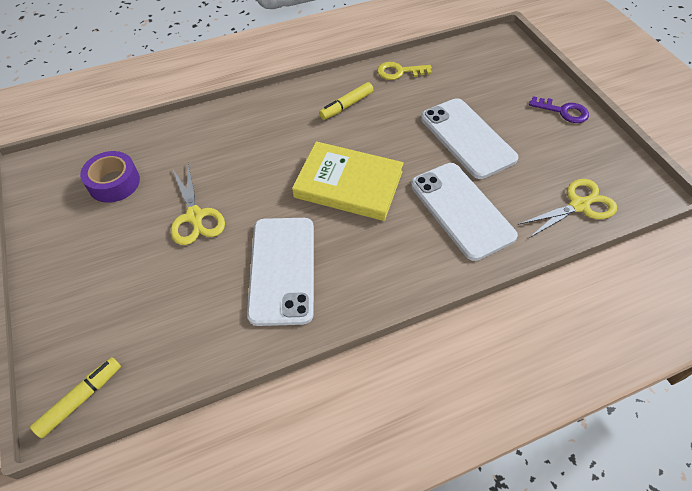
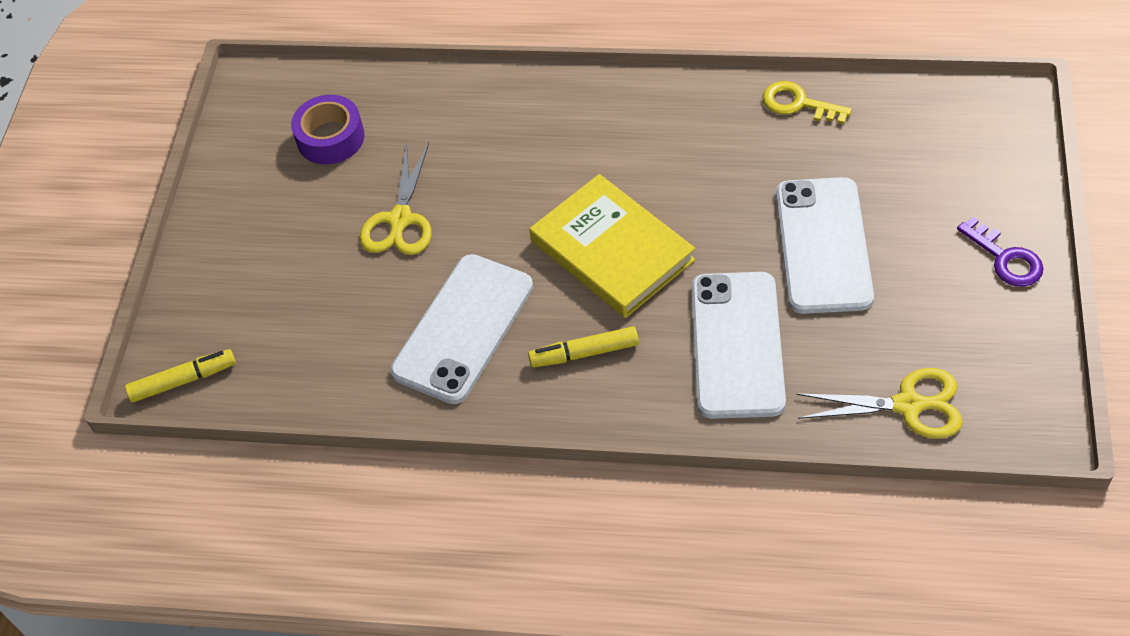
camera: 35 degrees right, 0 degrees up
yellow marker [319,82,374,120] -> yellow marker moved to [528,326,639,367]

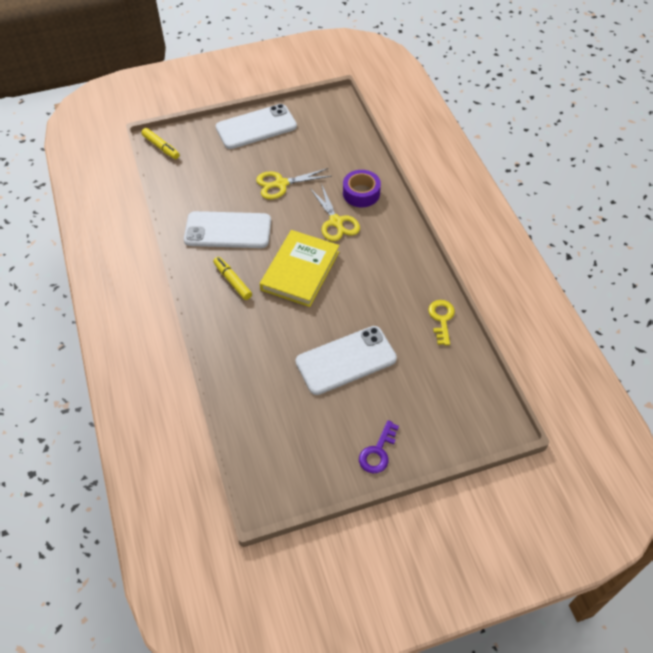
camera: 60 degrees right, 0 degrees up
purple tape [291,95,365,164] -> purple tape moved to [343,170,381,207]
white phone [691,272,786,419] -> white phone moved to [216,104,297,149]
yellow scissors [796,368,963,439] -> yellow scissors moved to [310,183,360,241]

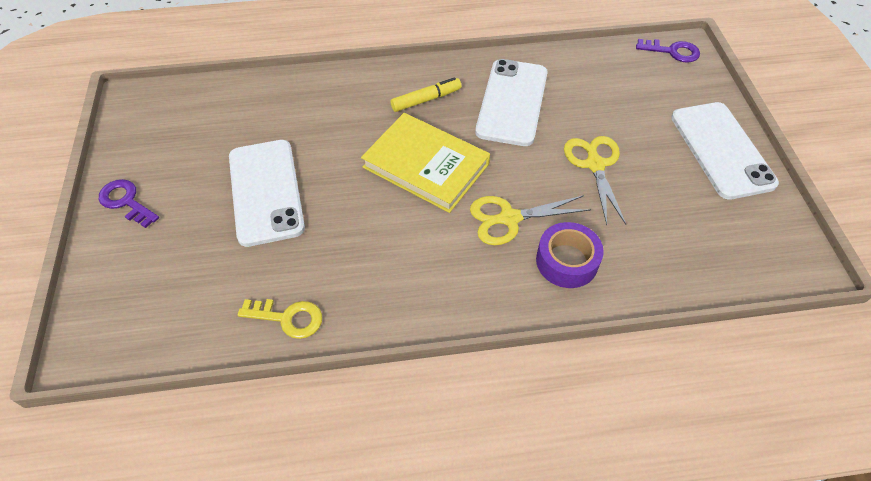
camera: 100 degrees right, 0 degrees up
yellow marker [141,128,180,159] -> purple key [636,39,700,63]

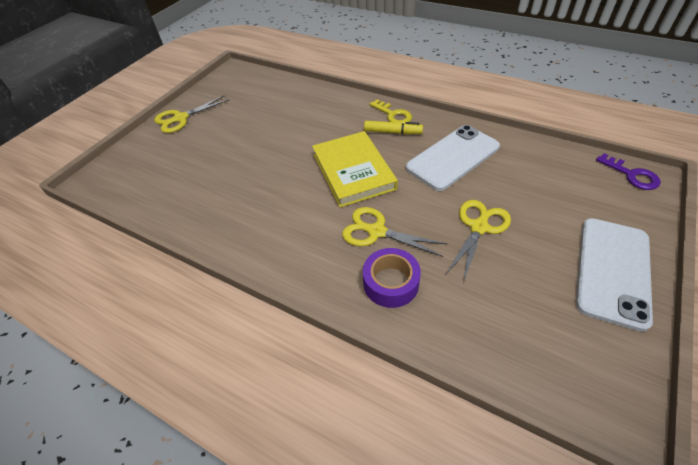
camera: 40 degrees right, 5 degrees down
purple key [99,179,159,228] -> yellow scissors [154,96,229,133]
white phone [229,140,305,247] -> none
yellow key [238,299,322,339] -> yellow key moved to [370,99,412,123]

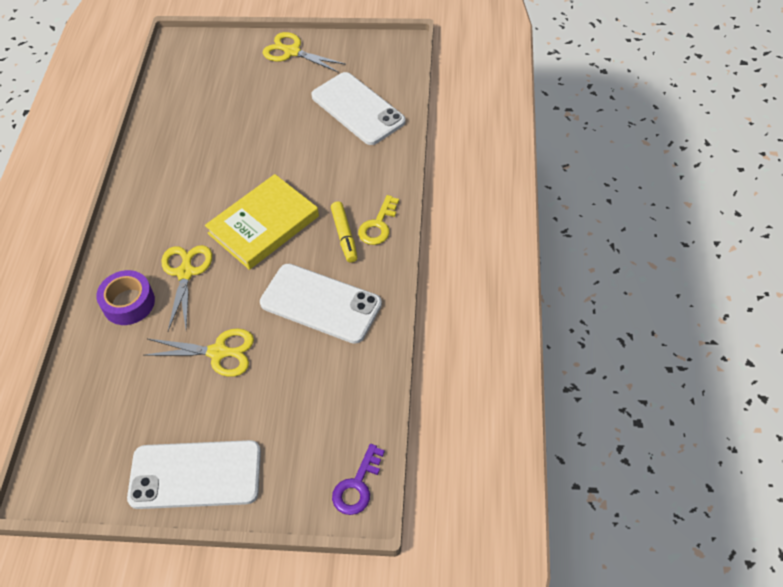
camera: 65 degrees right, 5 degrees up
none -> white phone [311,72,406,145]

